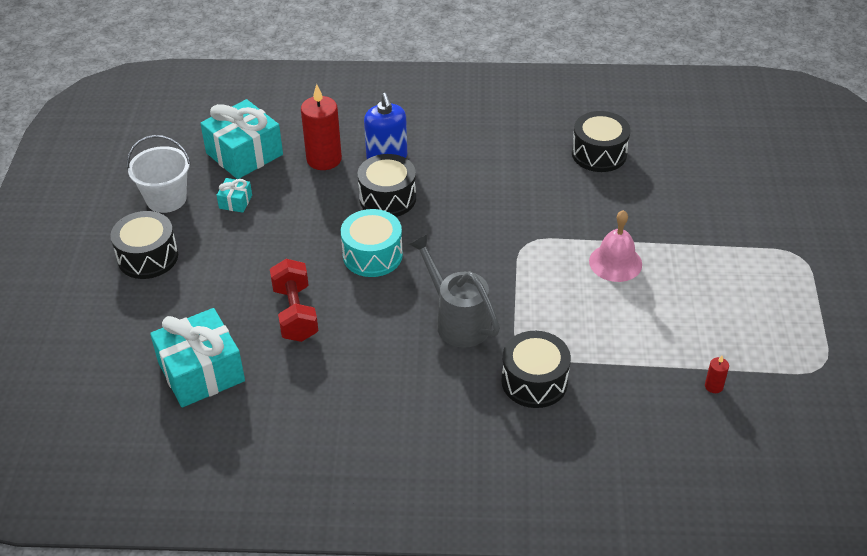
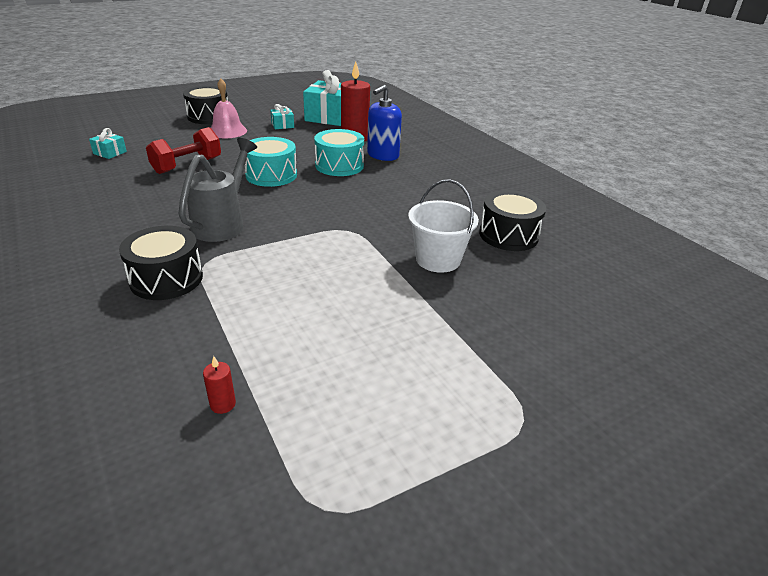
camera: 55 degrees right, 10 degrees down
white bucket [127,135,191,213] -> white bucket moved to [408,179,479,273]
turquoise gift [150,308,245,407] -> turquoise gift [89,128,127,159], size x0.45
black drum [358,154,416,217] -> turquoise drum [314,129,364,176]
pink bell [589,210,642,282] -> pink bell moved to [211,78,247,138]

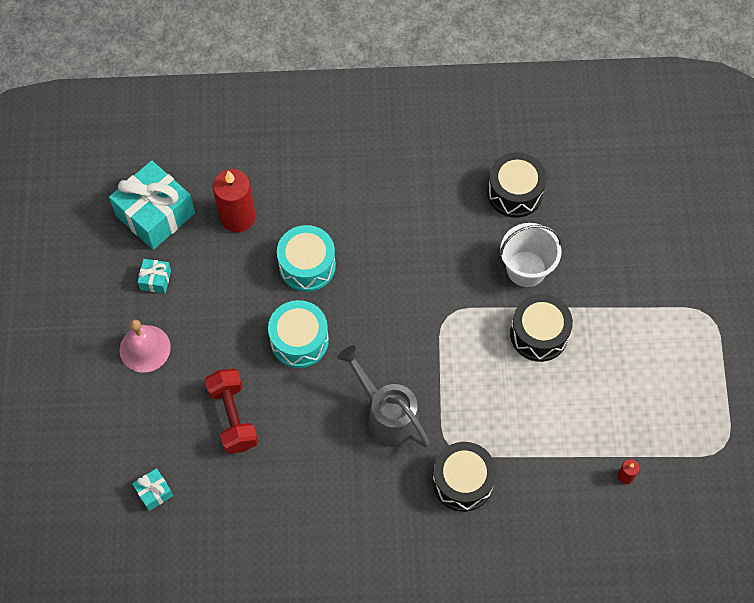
camera: 60 degrees left, 30 degrees up
black drum [183,86,228,124] -> black drum moved to [510,294,573,362]
blue soap dispenser [367,85,402,161] -> none

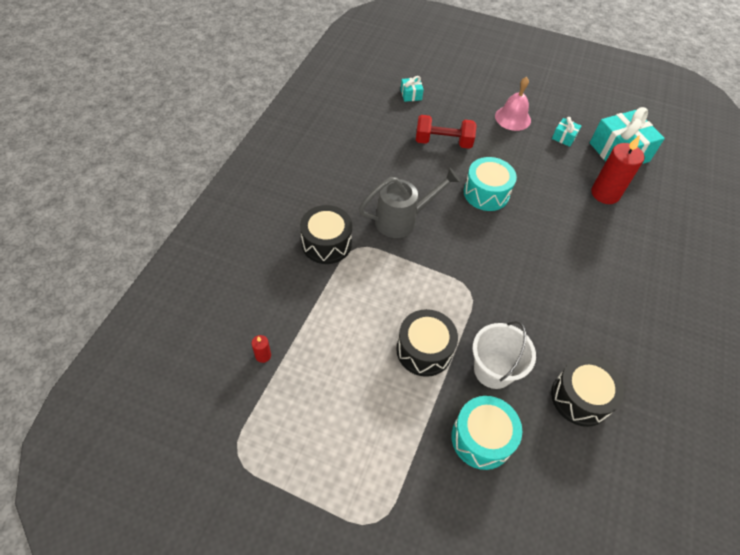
camera: 110 degrees right, 10 degrees down
turquoise drum [277,225,336,292] -> turquoise drum moved to [451,396,522,470]

